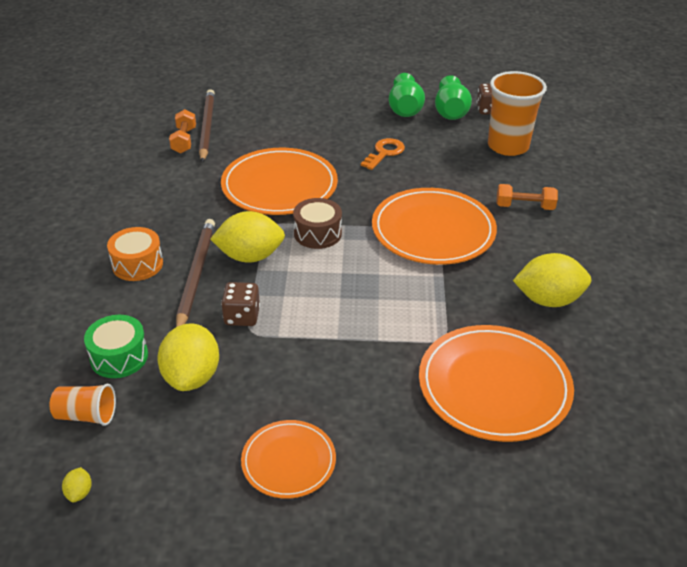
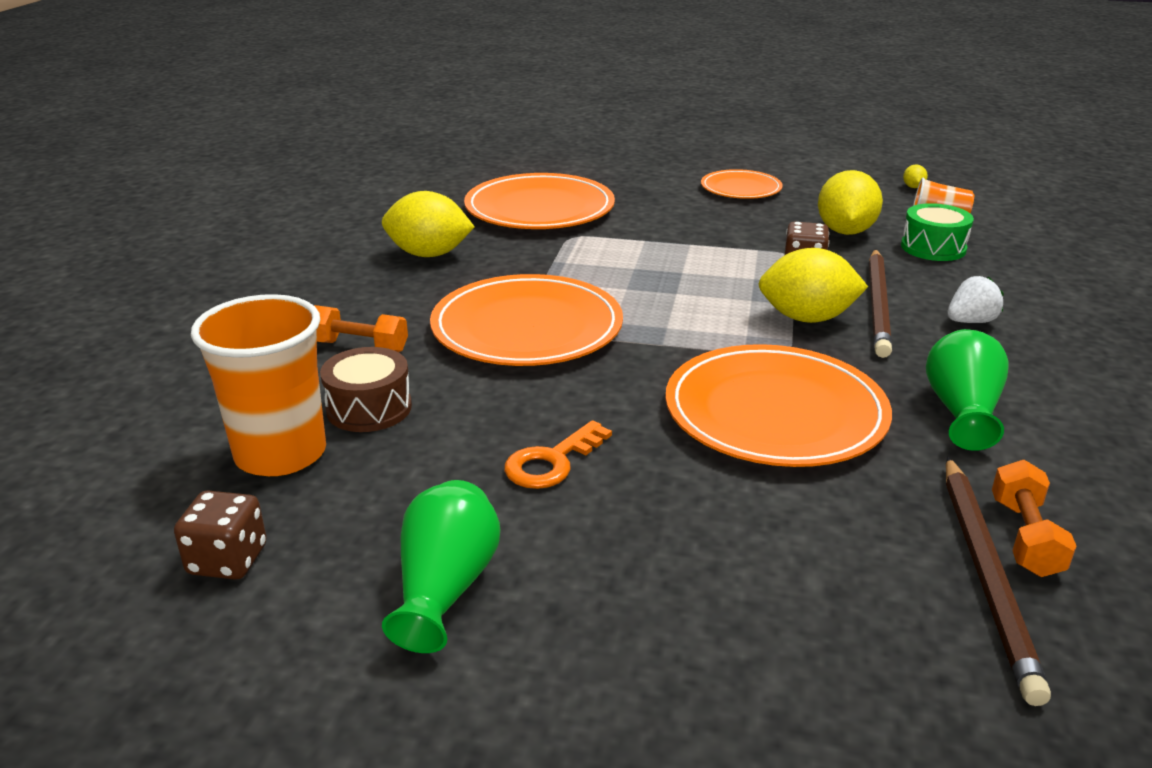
camera: 170 degrees left, 10 degrees down
orange drum [107,227,163,281] -> white strawberry [947,276,1004,323]
brown drum [293,198,342,249] -> brown drum moved to [320,347,412,432]
green vase [435,75,472,120] -> green vase moved to [926,329,1008,451]

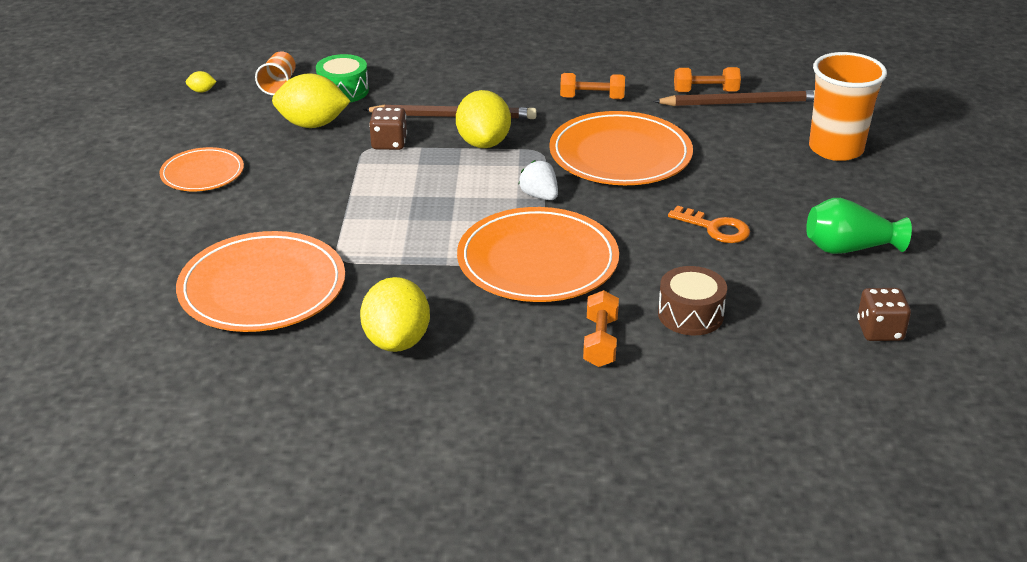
camera: 100 degrees left, 5 degrees up
orange cup [191,294,326,476] -> orange cup moved to [809,52,887,161]
green vase [926,329,1008,451] -> orange dumbbell [560,73,625,99]
white strawberry [947,276,1004,323] -> white strawberry moved to [519,160,558,200]

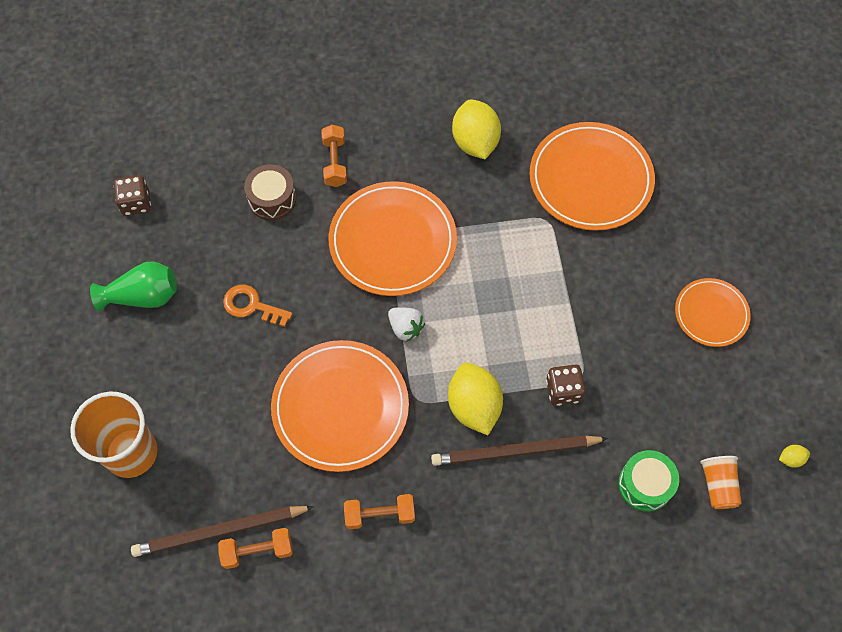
camera: 170 degrees right, 30 degrees up
yellow lemon [272,73,351,128] -> none

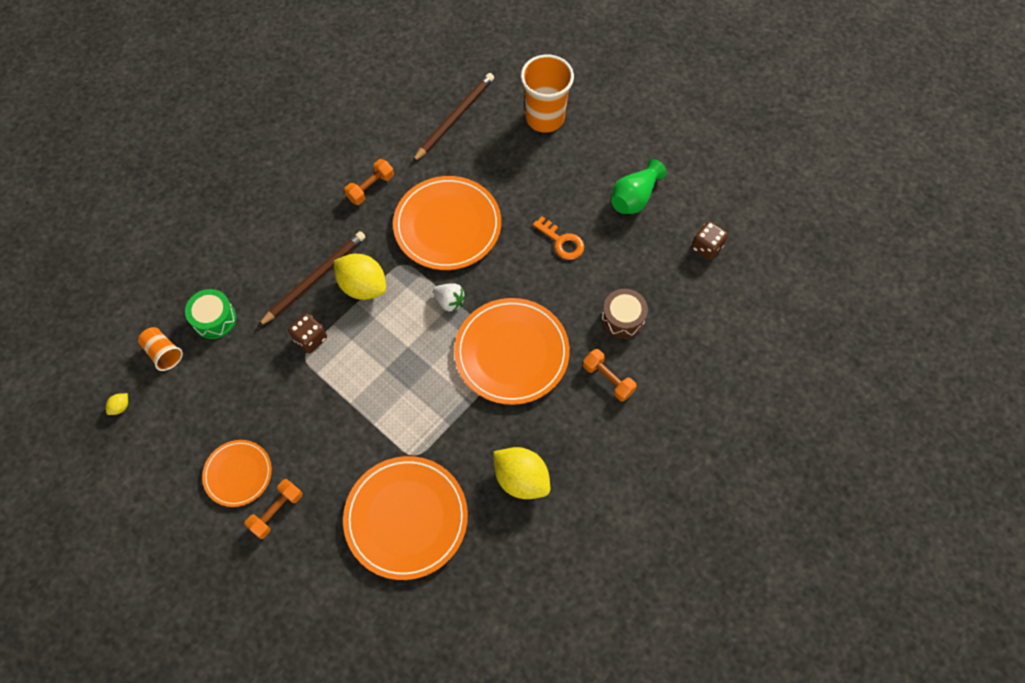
camera: 140 degrees right, 0 degrees up
orange dumbbell [218,528,293,569] -> orange dumbbell moved to [244,479,303,539]
orange key [223,285,292,327] -> orange key turned 60 degrees clockwise [533,216,584,260]
white strawberry [388,307,425,342] -> white strawberry turned 150 degrees counterclockwise [433,283,465,312]

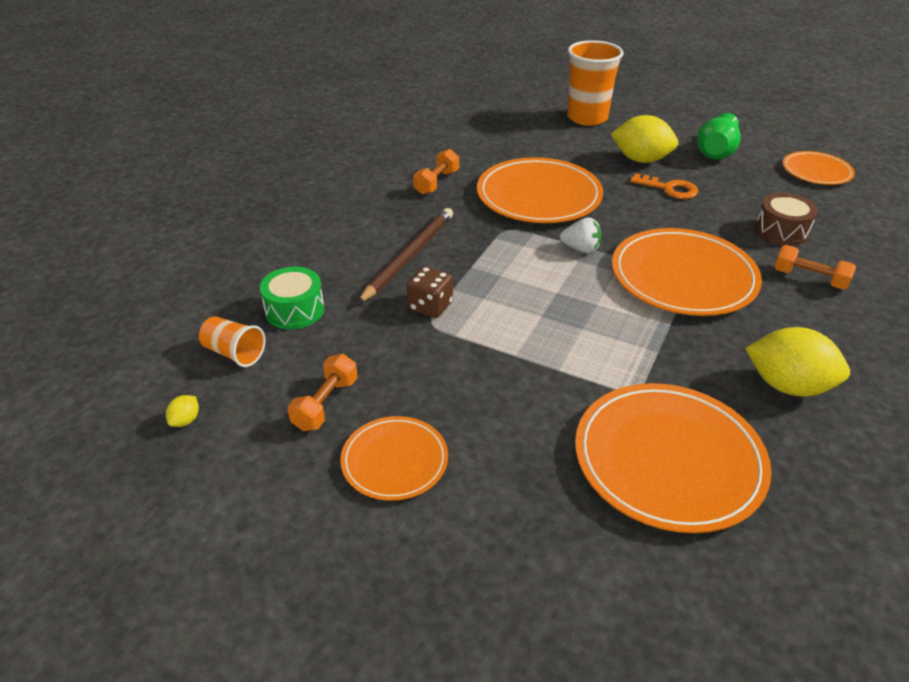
camera: 15 degrees left, 25 degrees down
orange dumbbell [244,479,303,539] -> orange dumbbell moved to [288,354,358,431]
yellow lemon [334,254,386,300] -> yellow lemon moved to [611,115,678,163]
brown pencil [412,73,494,163] -> none
brown dice [691,221,728,260] -> orange plate [783,151,855,185]

